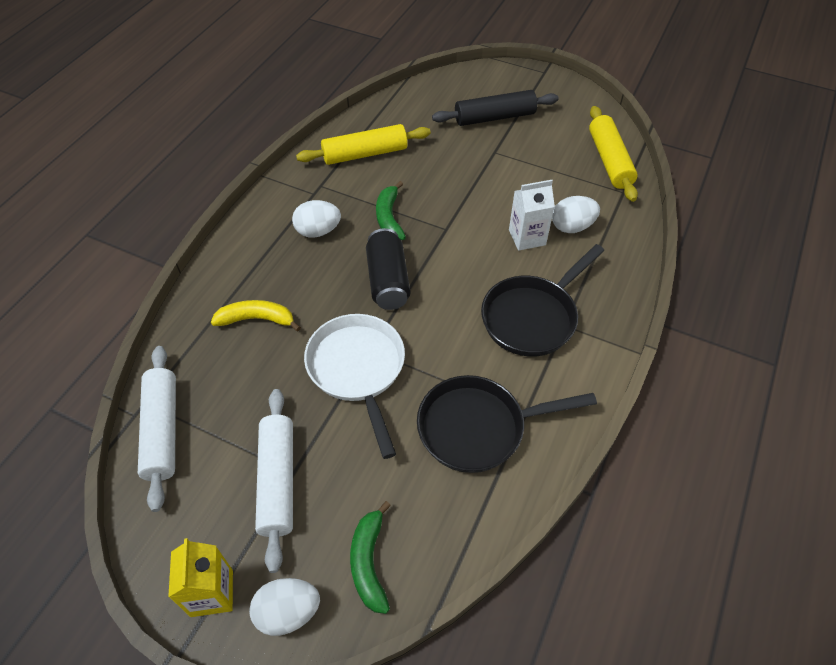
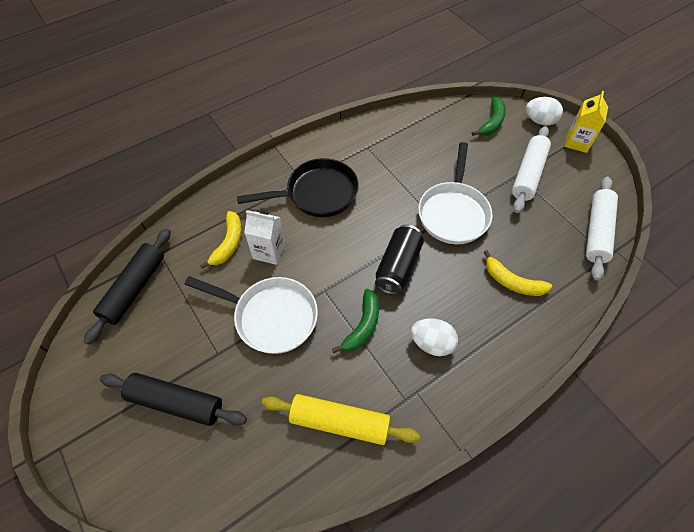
camera: 150 degrees left, 5 degrees up
black pan [417,375,597,473] -> none
white egg [552,196,600,233] -> yellow banana [200,211,242,269]
yellow rolling pin [589,106,638,202] -> black rolling pin [84,229,171,345]
none -> white pan [184,276,318,354]

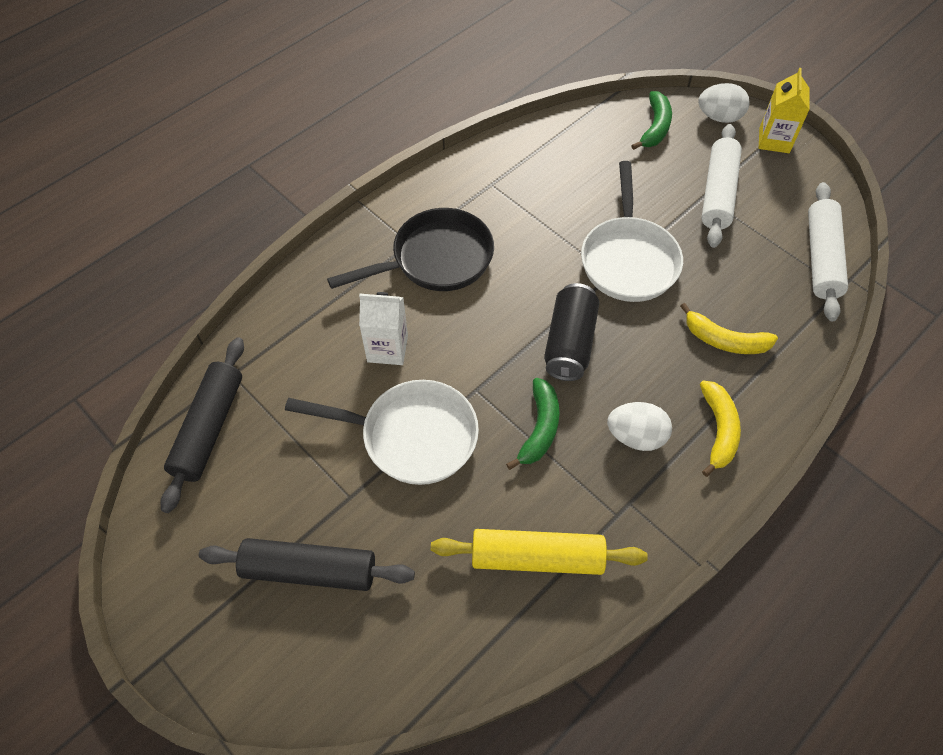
camera: 10 degrees left, 0 degrees up
yellow banana [200,211,242,269] -> yellow banana moved to [700,380,741,477]

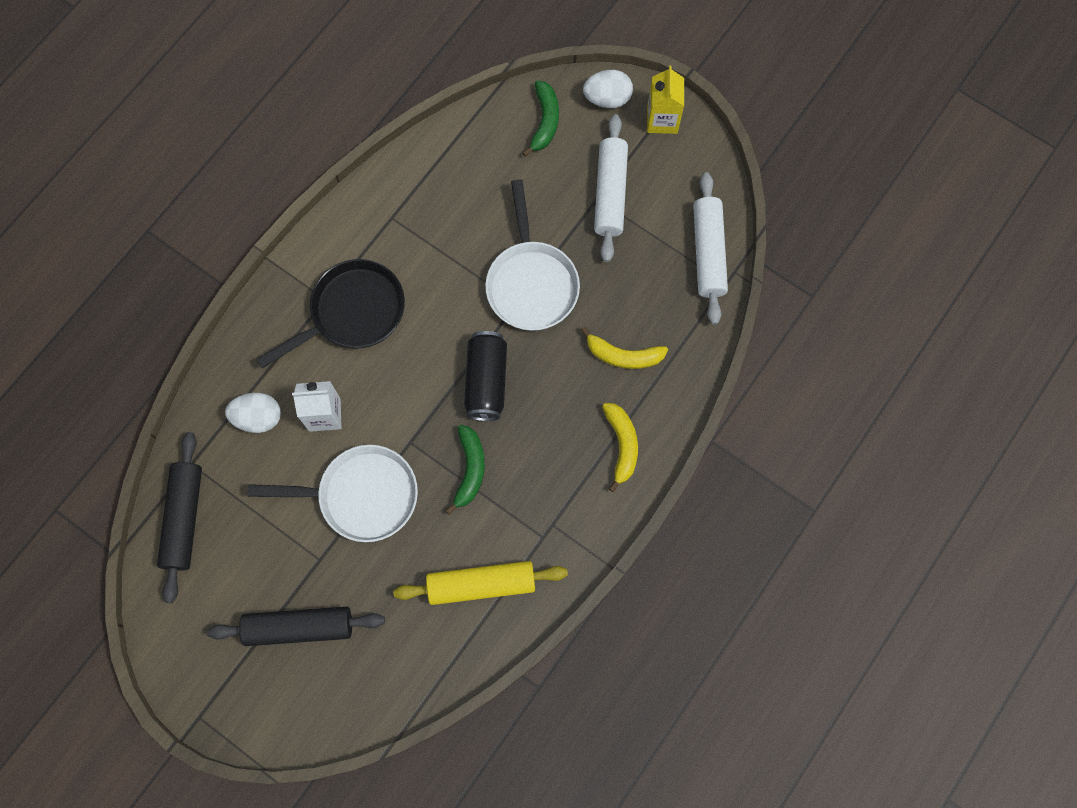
camera: 10 degrees left, 15 degrees up
white egg [607,402,672,451] -> white egg moved to [225,393,281,433]

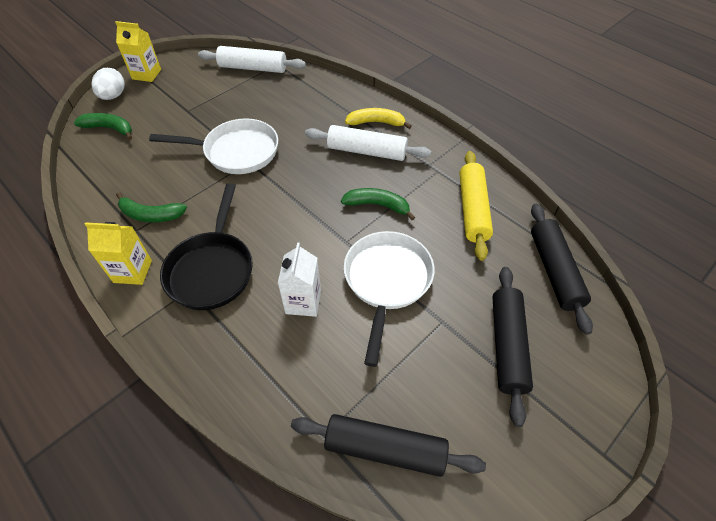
camera: 80 degrees left, 20 degrees down
white egg [225,393,281,433] -> none
black pan [256,259,405,369] -> black pan turned 150 degrees counterclockwise [160,183,253,310]
black can [464,331,507,421] -> none
yellow banana [581,327,668,369] -> none
white rolling pin [594,114,628,262] -> white rolling pin moved to [305,125,431,161]
none -> yellow carton [85,222,152,285]
none -> green banana [116,192,187,222]
none -> black rolling pin [531,204,593,335]

